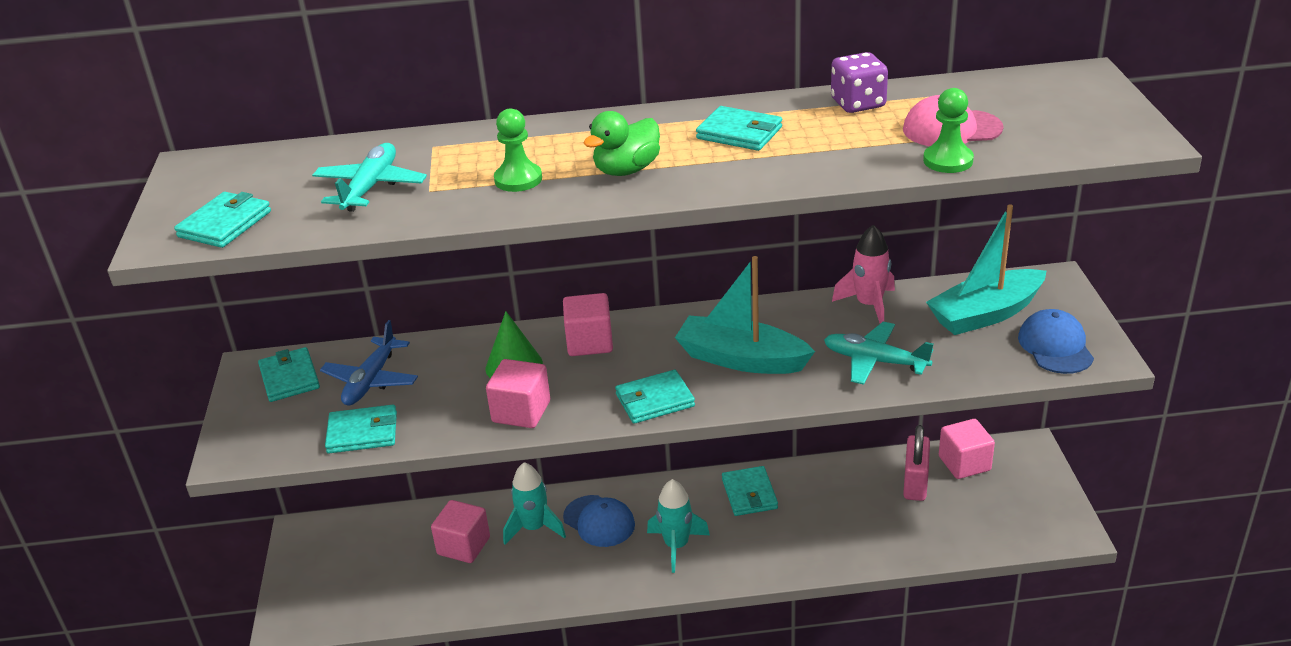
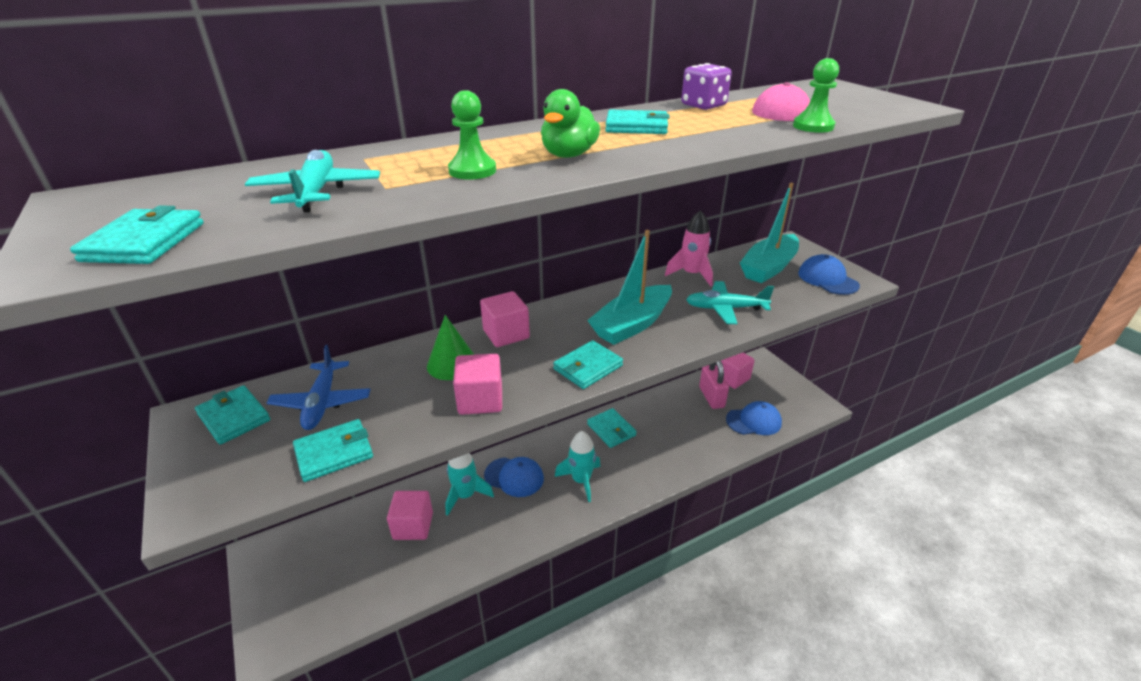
camera: 25 degrees left, 0 degrees up
turquoise boat [675,256,815,374] -> turquoise boat turned 45 degrees counterclockwise [587,230,672,345]
none -> blue cap [726,401,782,435]

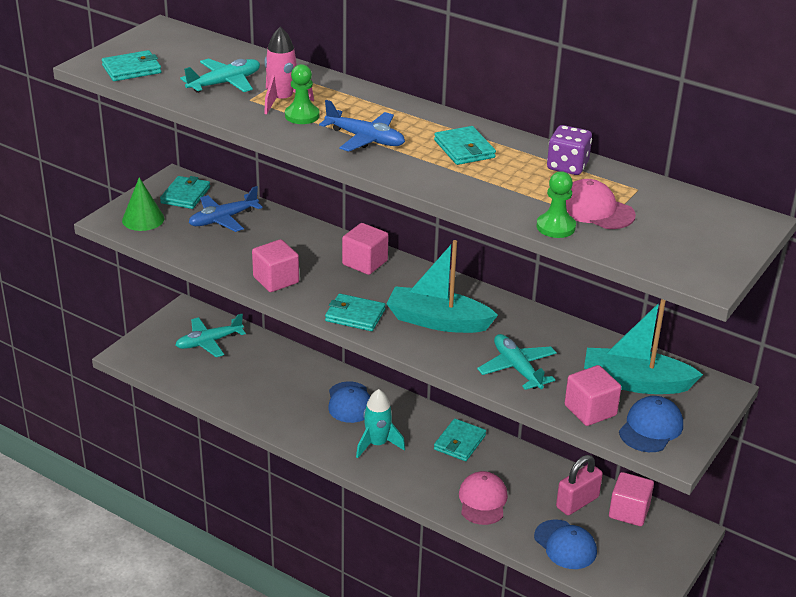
camera: 60 degrees right, 0 degrees up
turquoise wallet [293,419,373,482] -> none
pink cube [387,491,433,540] -> pink cube moved to [565,365,621,426]
green cone [427,315,474,380] -> green cone moved to [122,177,164,231]
turquoise rocket [445,453,494,516] -> none
green duck [541,89,600,158] -> blue plane [319,100,405,152]
pink rocket [665,210,713,286] -> pink rocket moved to [264,27,314,114]
none -> turquoise plane [175,314,246,357]
none -> pink cap [459,471,508,525]

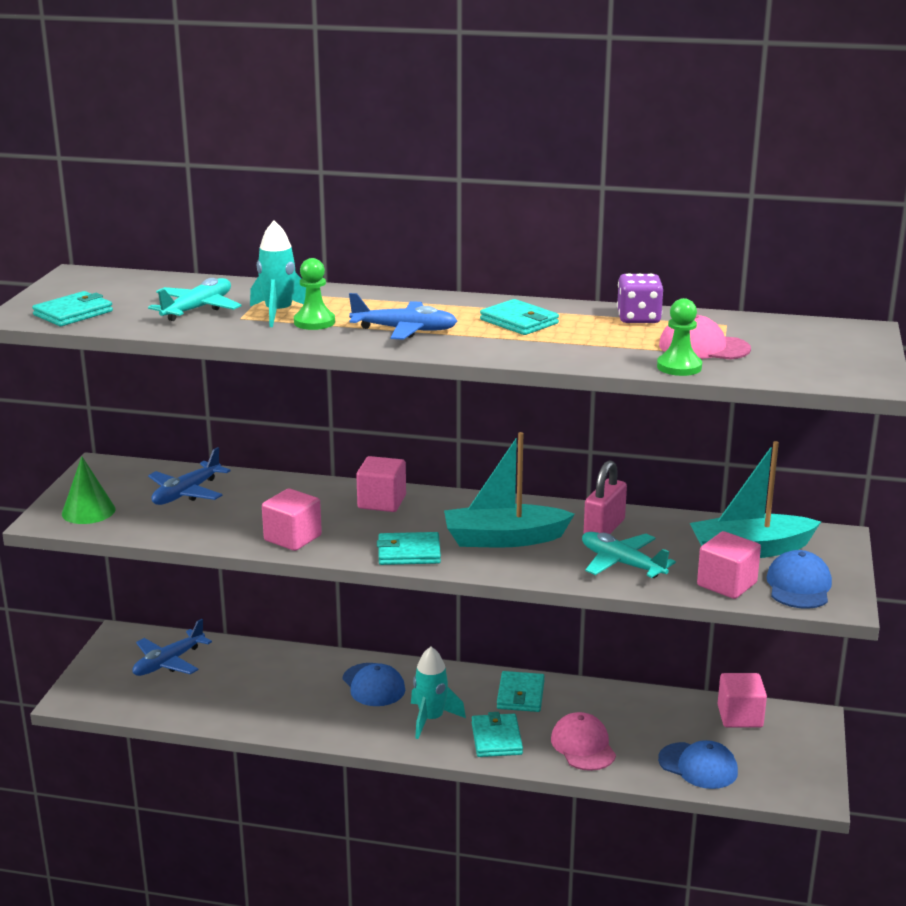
camera: 20 degrees left, 10 degrees down
turquoise wallet [160,176,210,209] -> turquoise wallet moved to [472,712,523,757]
turquoise plane [175,314,246,357] -> blue plane [132,619,212,676]
pink rocket [264,27,314,114] -> turquoise rocket [250,220,306,327]
pink padlock [556,455,603,515] -> pink padlock moved to [584,460,627,534]

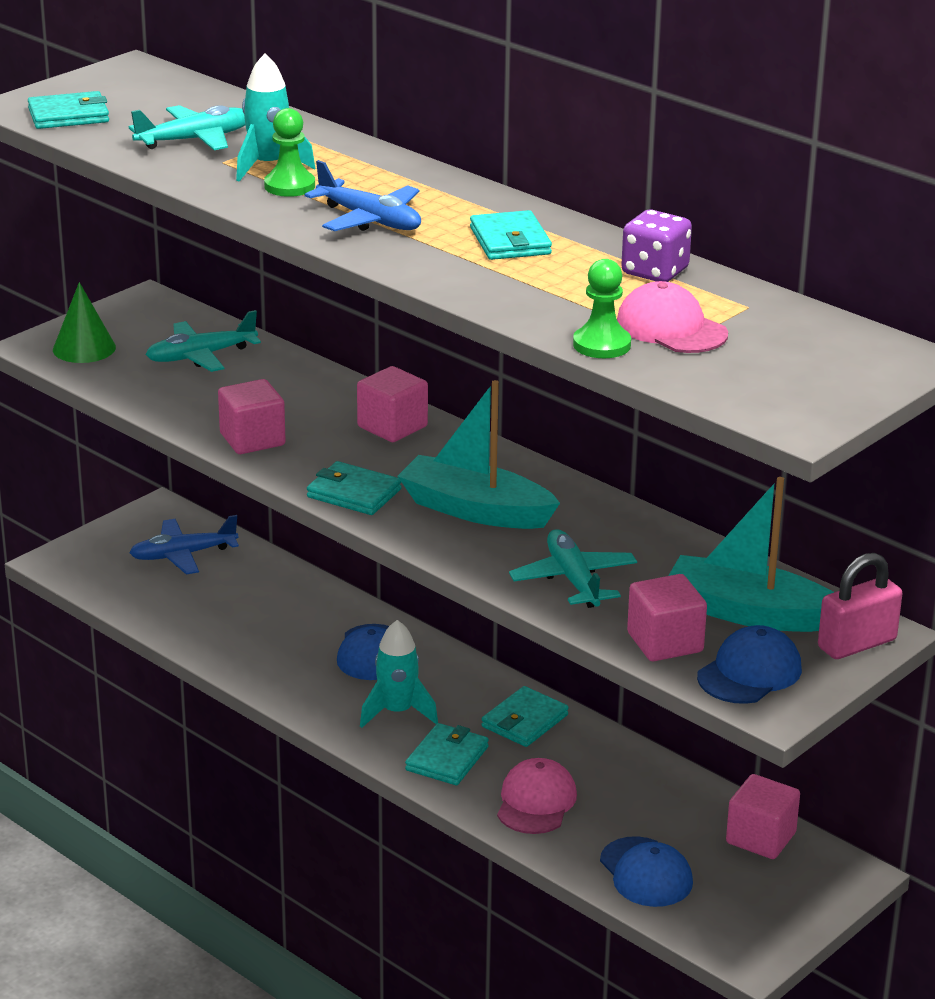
camera: 30 degrees right, 5 degrees up
blue plane [148,447,230,505] -> turquoise plane [146,310,261,372]
pink padlock [584,460,627,534] -> pink padlock moved to [818,553,902,659]

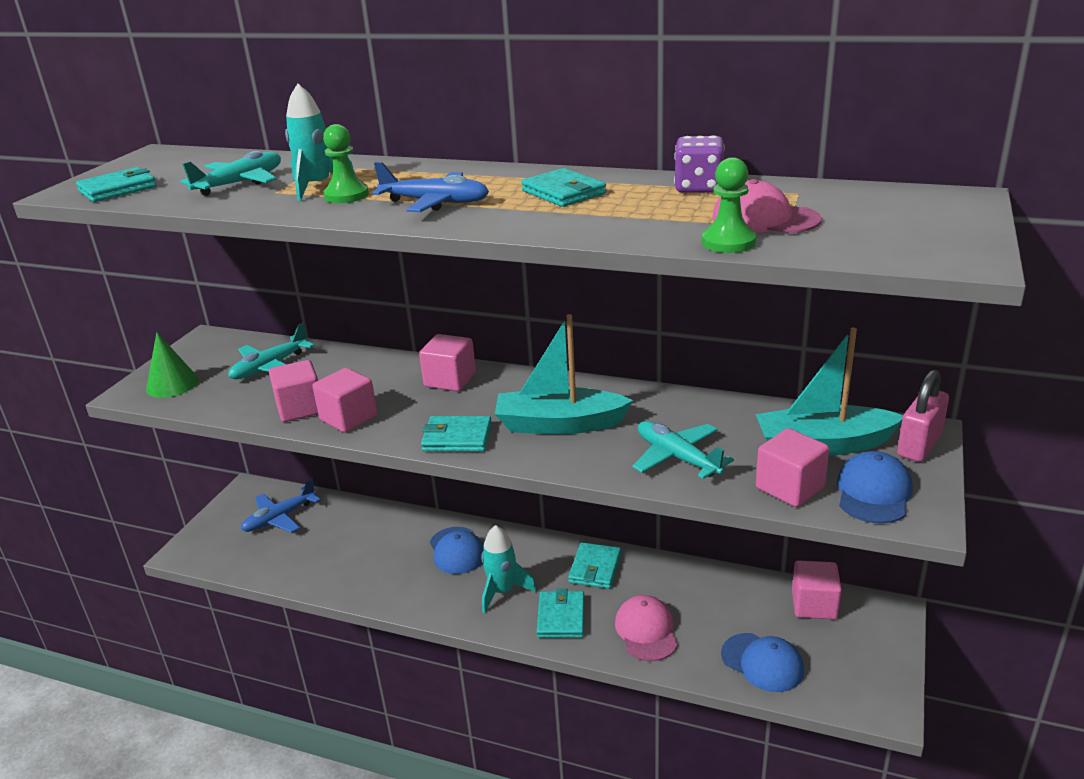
camera: 20 degrees left, 0 degrees up
none -> pink cube [269,360,318,422]

